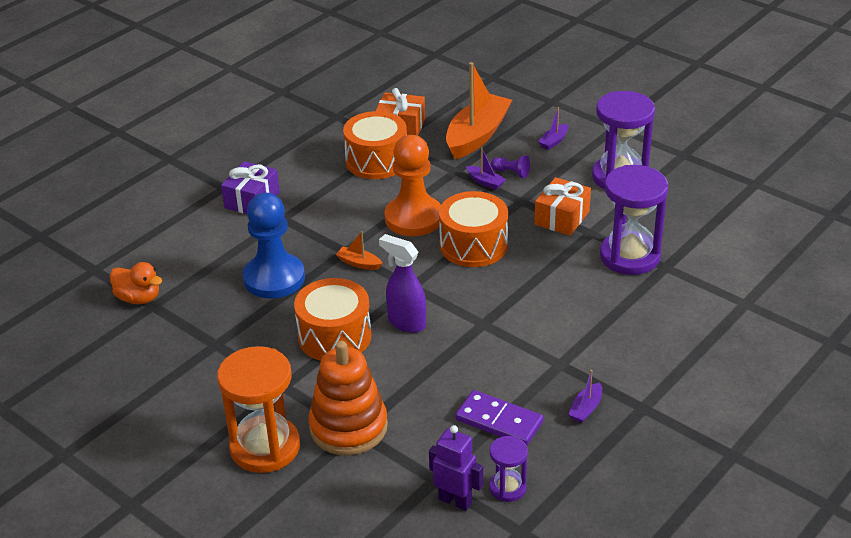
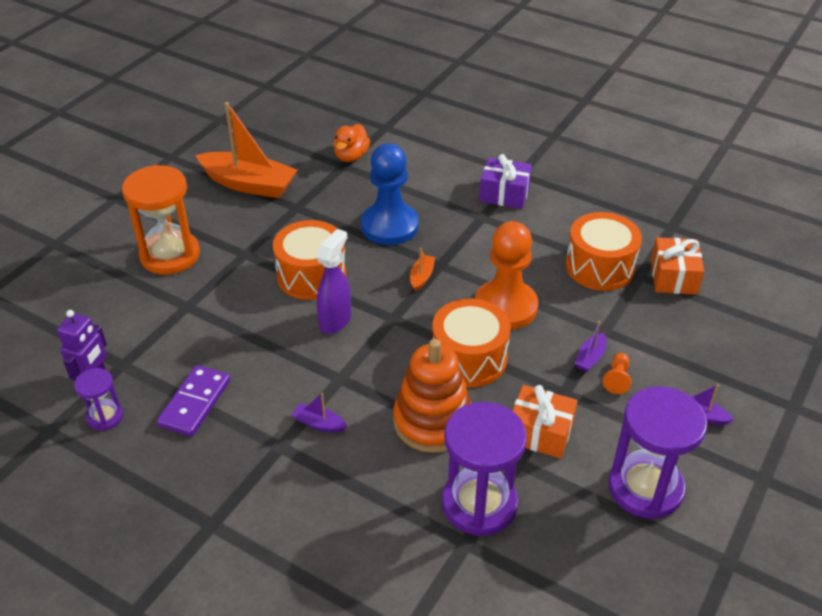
camera: 80 degrees right, 5 degrees up
orange stacking toy [308,341,388,455] -> orange stacking toy moved to [393,339,471,453]
orange boat [446,62,512,159] -> orange boat moved to [195,102,298,198]
purple pawn [491,155,530,178] -> orange pawn [603,353,631,394]
purple boat [568,370,602,423] -> purple boat moved to [292,393,347,433]

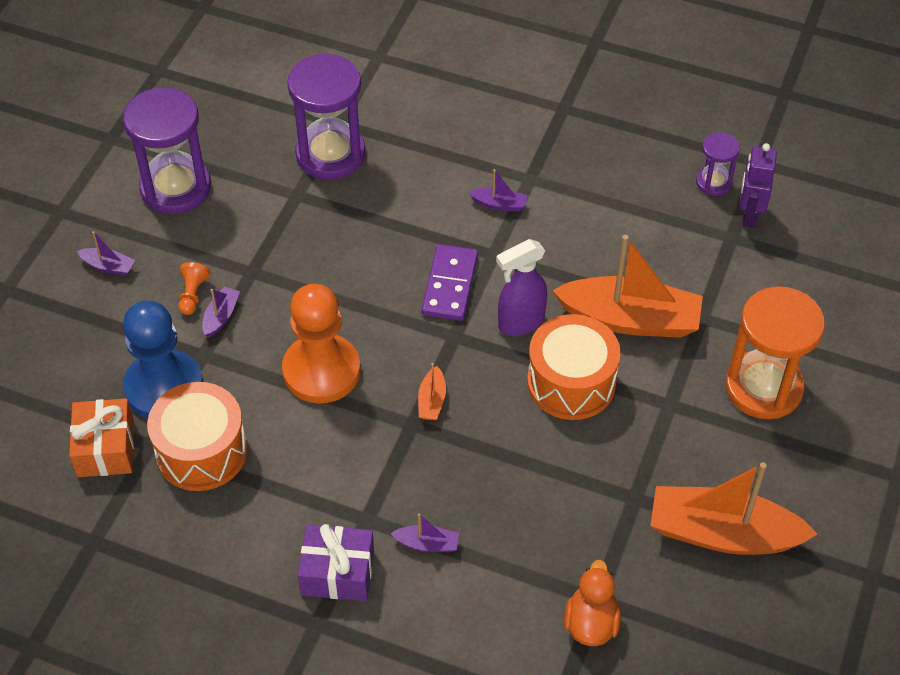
camera: 170 degrees right, 10 degrees up
purple domino [157,365,230,437] -> purple domino moved to [421,244,478,321]
purple spray bottle [317,229,351,334] -> purple spray bottle turned 45 degrees clockwise [496,239,547,336]
blue pawn [361,143,419,245] -> blue pawn moved to [123,301,203,419]
orange stacking toy [393,339,471,453] -> none
orange drum [432,299,511,387] -> none
orange gift [513,385,578,458] -> none
none -> purple boat [390,513,459,552]
none -> orange boat [552,235,703,338]

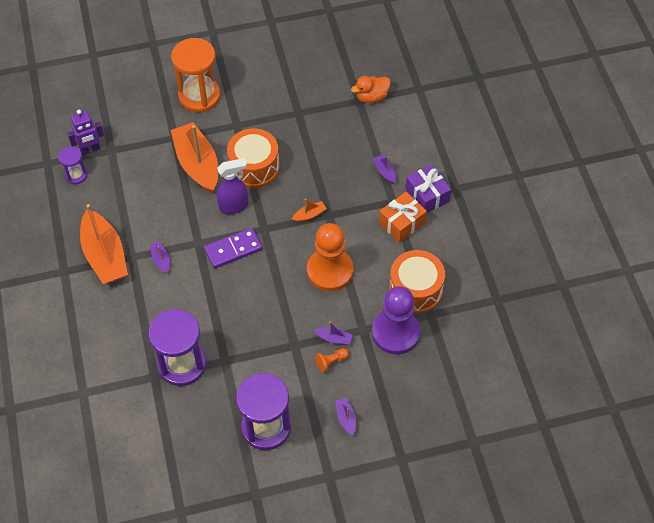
camera: 125 degrees left, 5 degrees up
orange gift [69,398,134,477] -> orange gift moved to [379,192,427,243]
blue pawn [123,301,203,419] -> purple pawn [372,286,420,354]
purple boat [202,286,240,337] -> purple boat turned 150 degrees counterclockwise [314,322,353,345]
purple spray bottle [496,239,547,336] -> purple spray bottle turned 45 degrees counterclockwise [217,158,248,214]
orange boat [650,462,817,555] -> orange boat moved to [80,204,128,284]

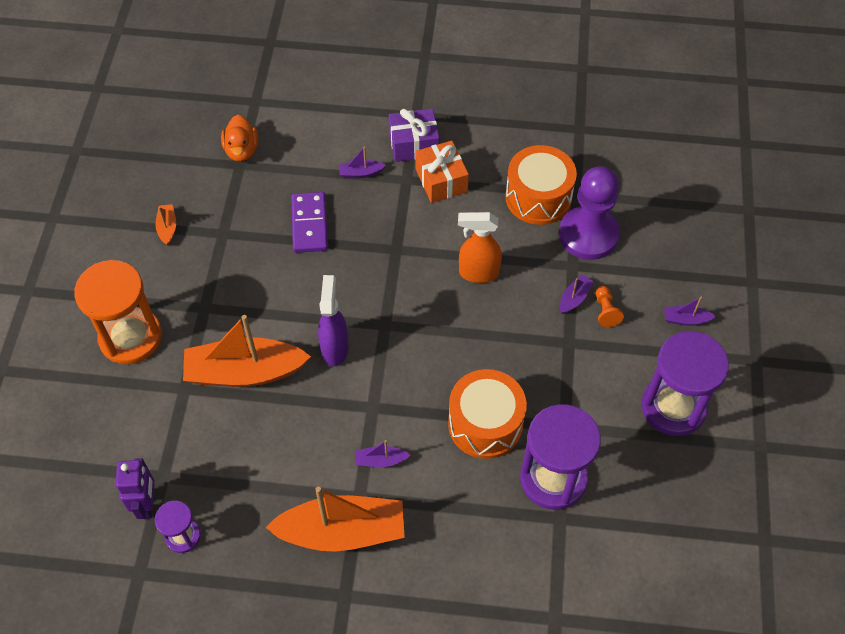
camera: 70 degrees left, 0 degrees up
purple domino [204,228,263,268] -> purple domino moved to [291,192,328,253]
orange drum [227,128,280,188] -> orange drum moved to [448,369,527,459]
orange boat [292,199,327,222] -> orange boat moved to [155,204,176,245]
orange pawn [307,223,353,291] -> orange spray bottle [458,212,502,283]

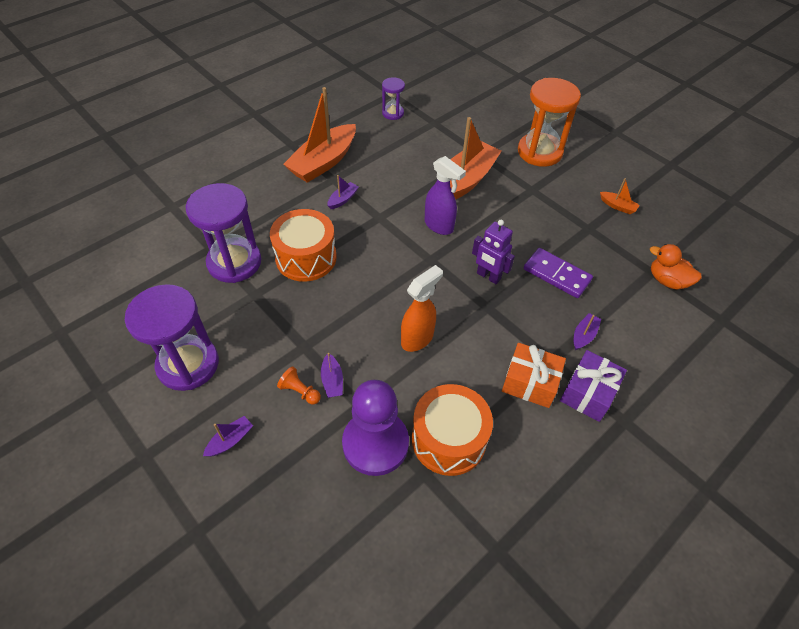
camera: 130 degrees right, 5 degrees down
purple robot [115,458,155,519] -> purple robot moved to [472,220,515,284]

